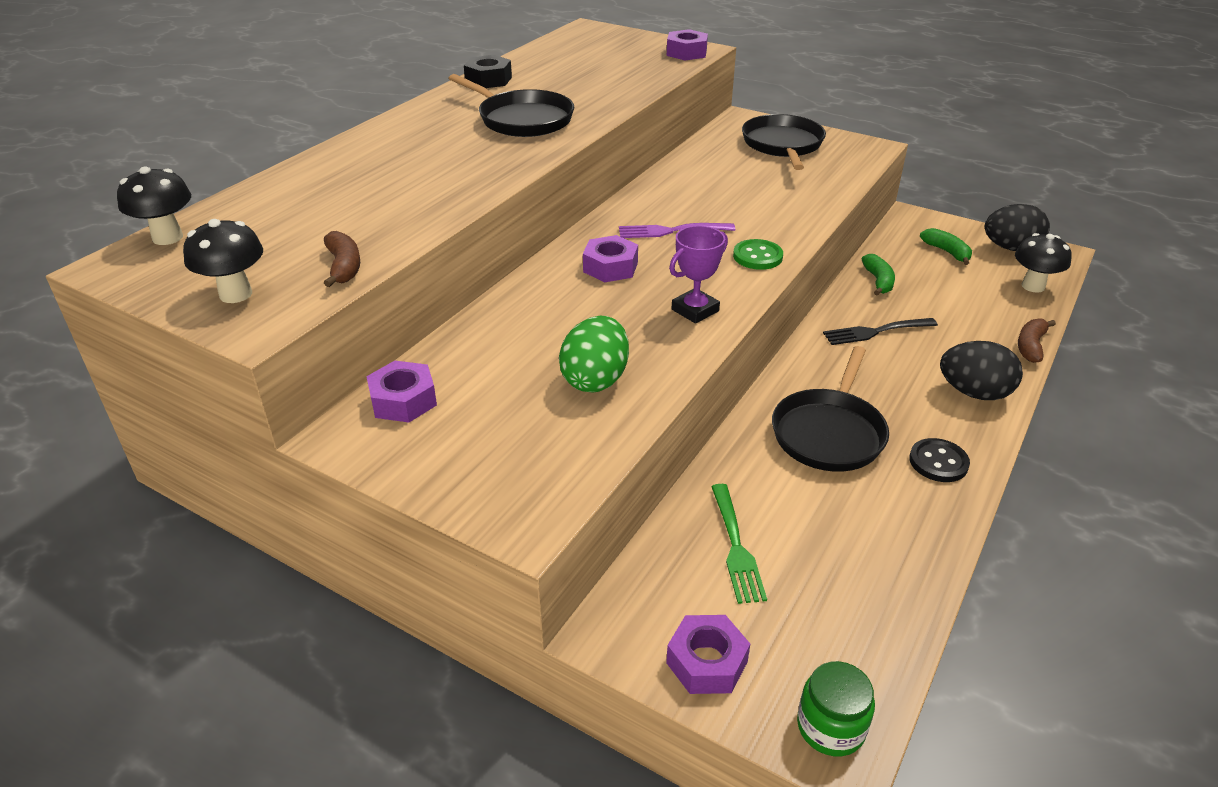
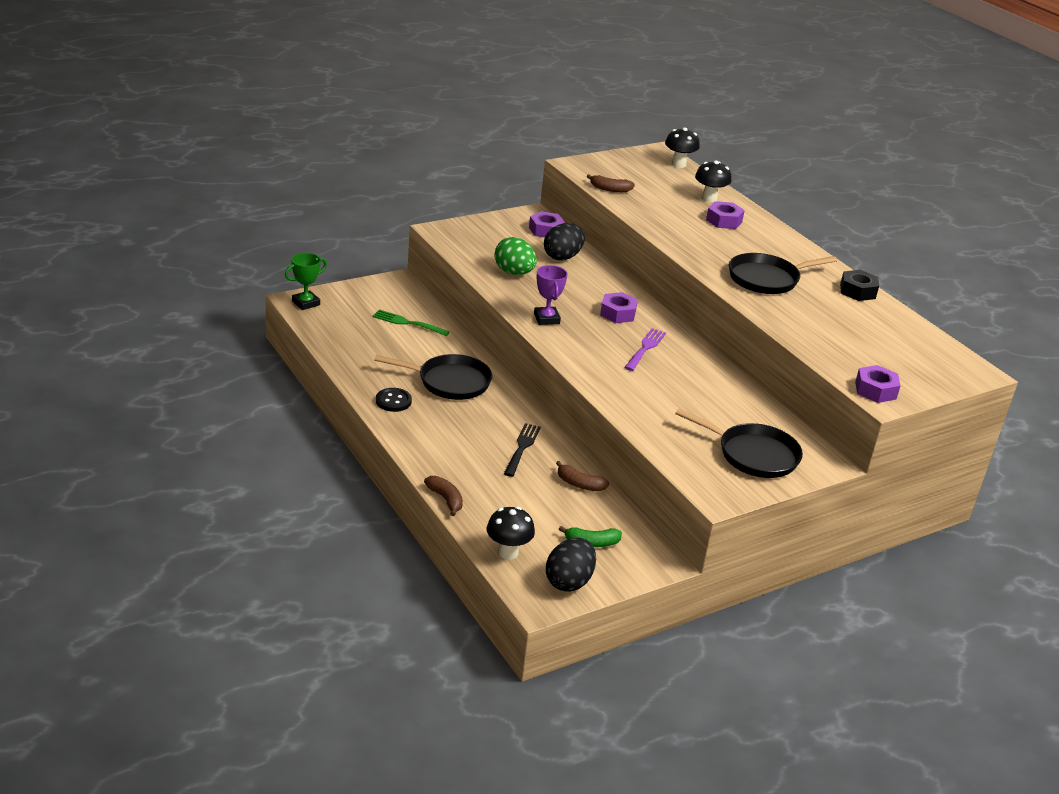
camera: 115 degrees right, 5 degrees down
black mushroom [183,219,263,303] -> black mushroom moved to [695,161,731,202]
purple nut [666,615,750,694] -> purple nut moved to [706,201,745,229]
green button [733,239,783,270] -> none
black pan [772,346,889,472] -> black pan turned 135 degrees clockwise [374,354,492,400]
green jar [797,661,875,756] -> green trophy [285,253,327,310]
green banana [862,254,895,296] -> brown banana [556,461,609,491]
black egg [940,341,1023,400] -> black egg moved to [544,223,585,260]

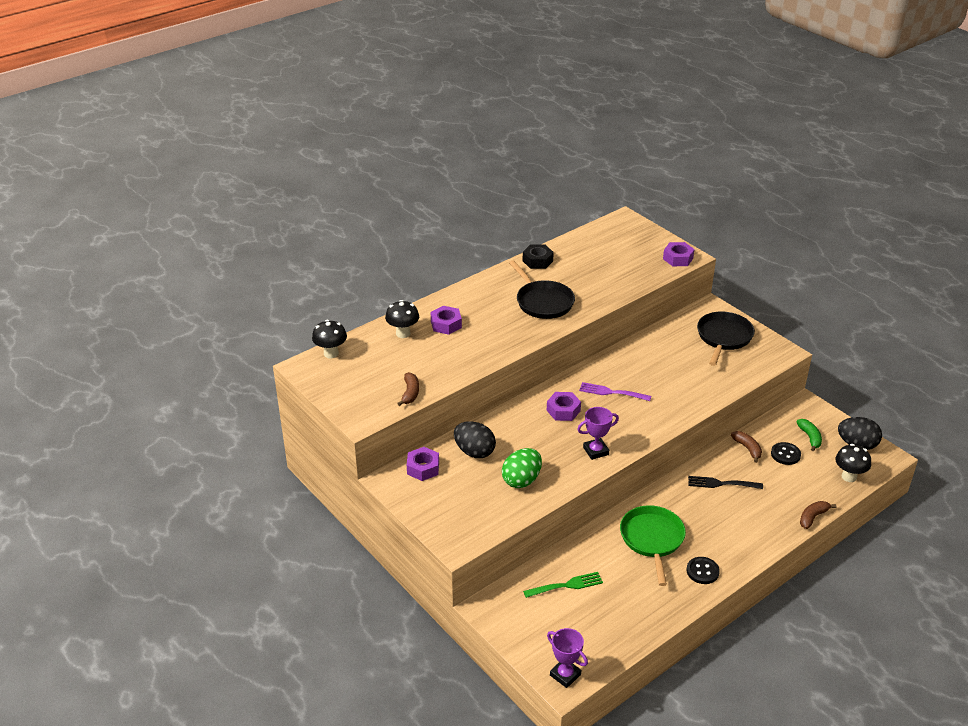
camera: 95 degrees left, 5 degrees up
green trophy [285,253,327,310] -> purple trophy [547,628,588,688]
green fork [372,310,450,336] -> green fork turned 120 degrees counterclockwise [523,572,603,598]
black pan [374,354,492,400] -> green pan [620,505,686,586]
brown banana [556,461,609,491] -> brown banana turned 45 degrees counterclockwise [731,431,762,463]
none -> black button [771,442,801,465]

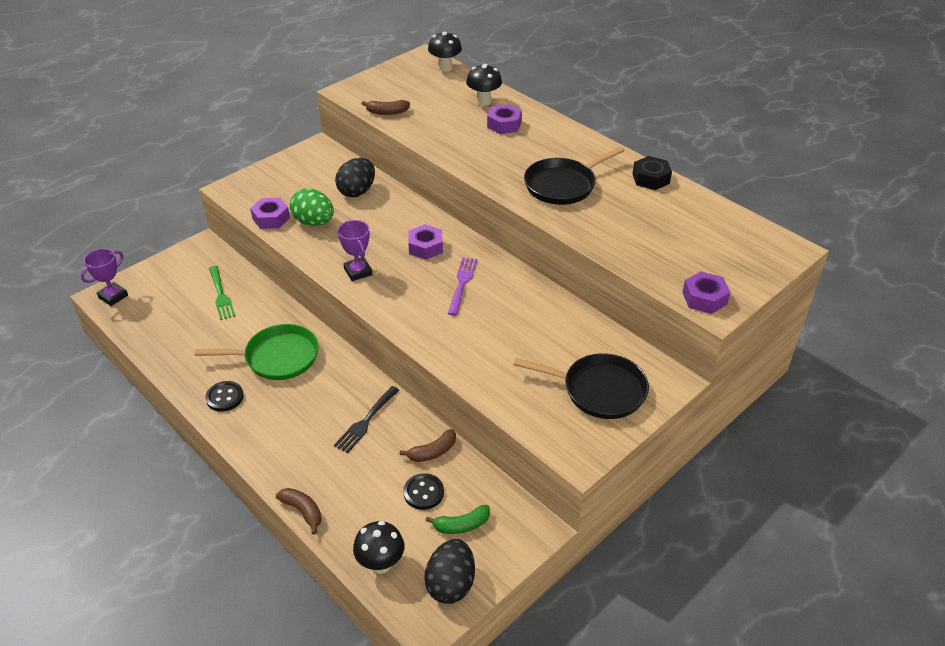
camera: 85 degrees right, 5 degrees up
purple nut [407,447,439,481] -> purple nut moved to [250,198,290,229]
black fork [688,476,763,489] -> black fork turned 150 degrees counterclockwise [334,386,399,453]

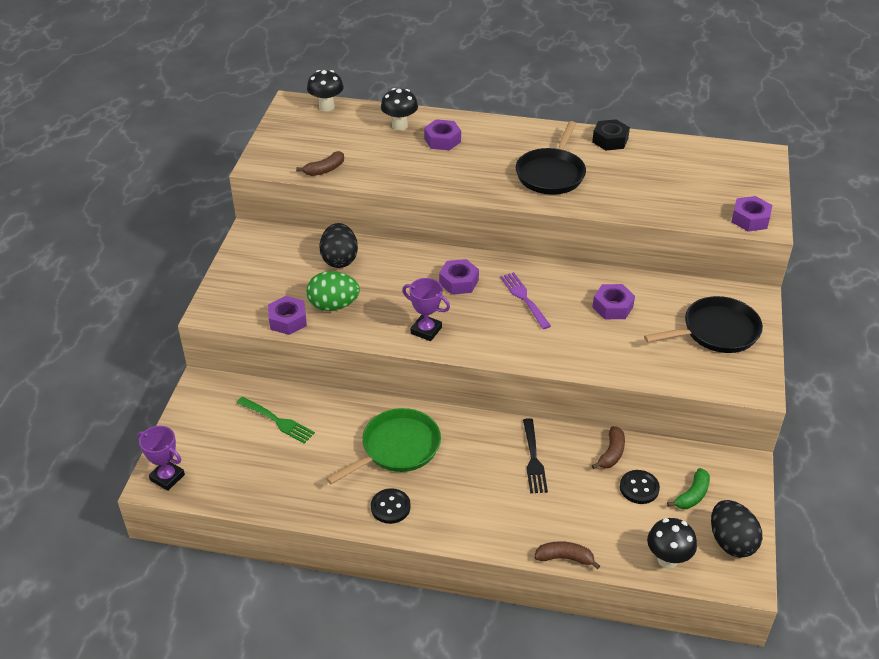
camera: 35 degrees left, 0 degrees up
purple trophy [81,248,128,306] -> purple trophy turned 60 degrees counterclockwise [138,426,185,491]
none -> purple nut [592,284,635,319]

